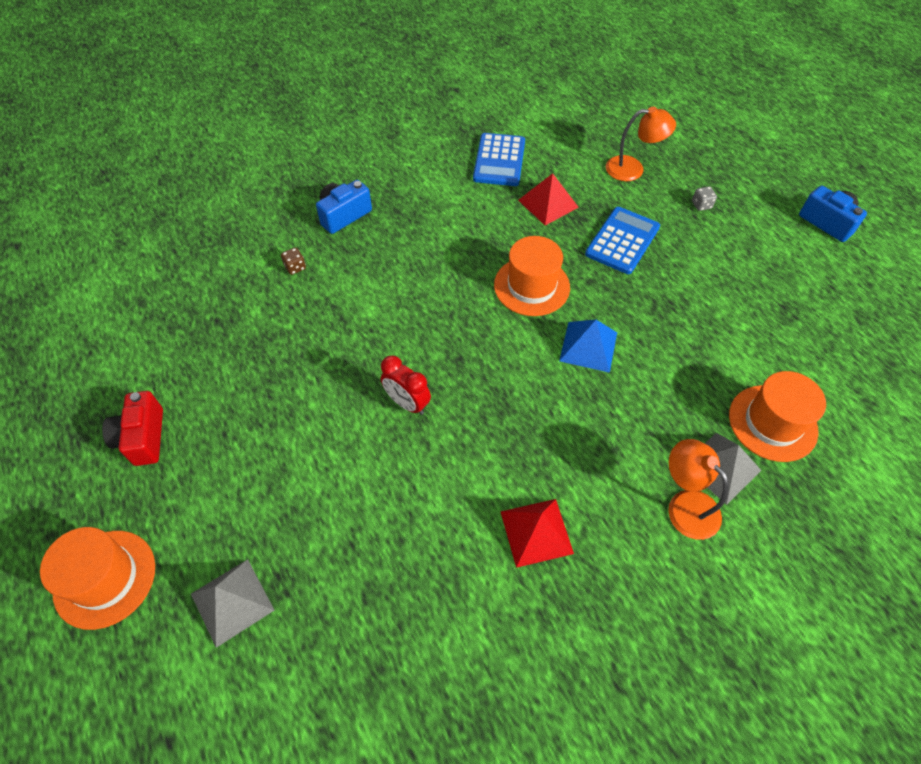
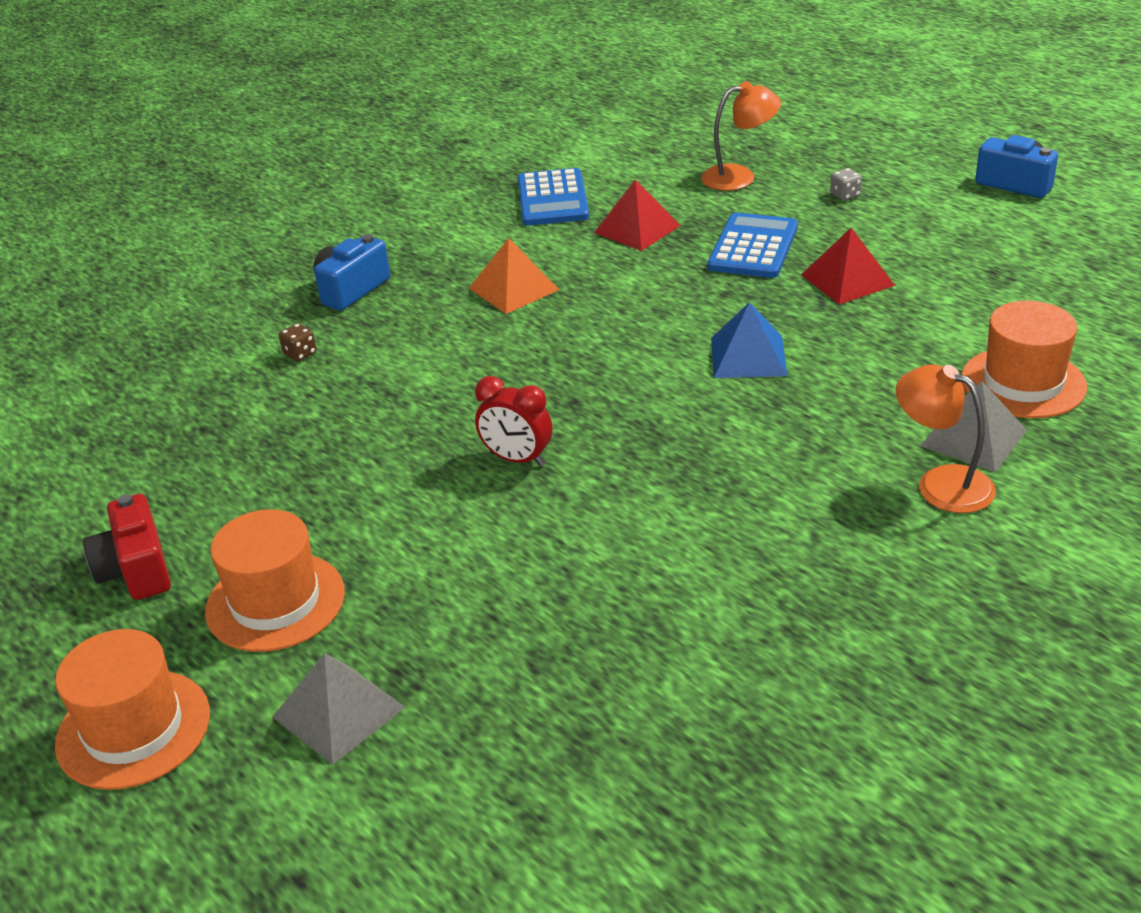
camera: 10 degrees left, 20 degrees down
orange hat [494,236,570,316] -> orange hat moved to [205,509,345,652]
red pyramid [500,499,574,568] -> red pyramid moved to [801,228,895,305]
none -> orange pyramid [469,238,559,314]

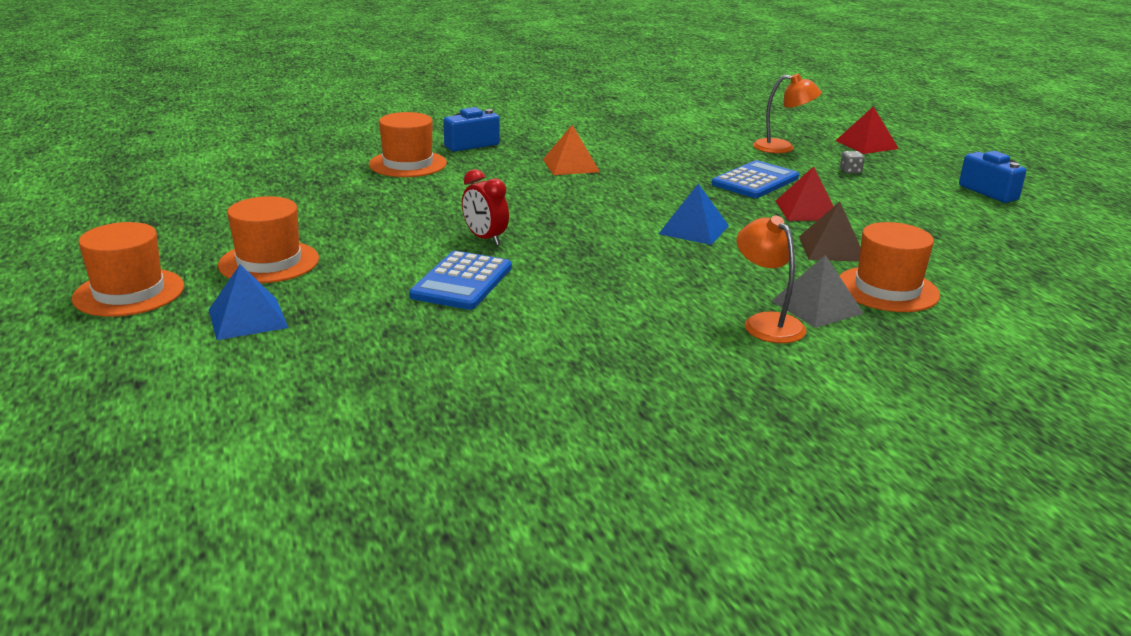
camera: 20 degrees right, 10 degrees down
red camera [83,494,171,600] -> none
grey pyramid [273,653,405,765] -> blue pyramid [209,264,288,340]
brown dice [279,323,317,362] -> orange hat [369,112,447,177]
blue calculator [518,168,589,226] -> blue calculator moved to [409,251,512,310]
red pyramid [594,179,681,251] -> red pyramid moved to [835,106,899,154]
none -> brown pyramid [799,202,861,262]

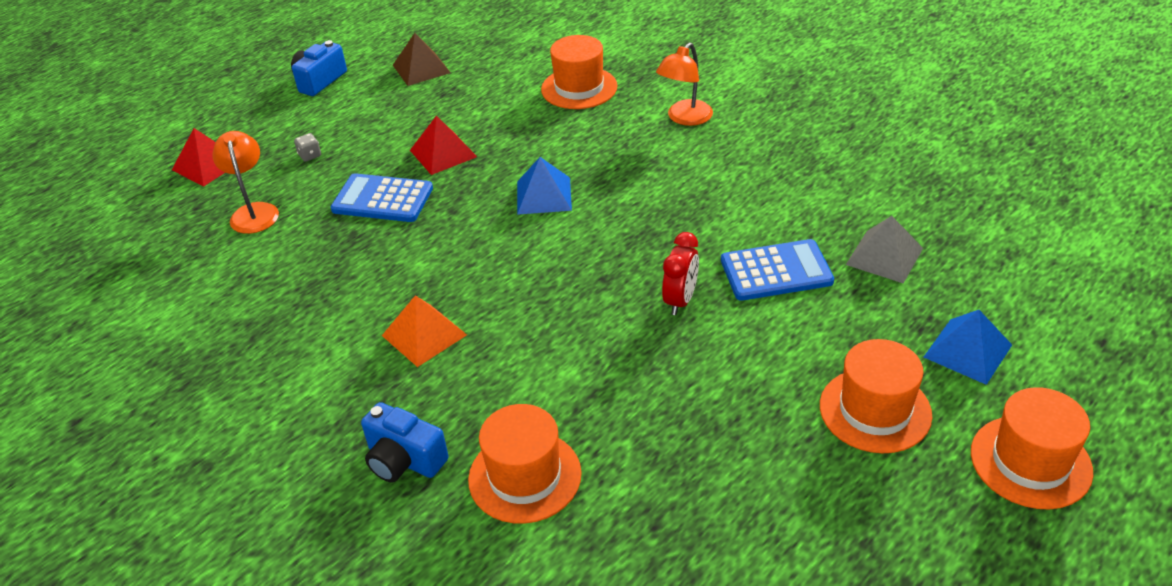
camera: 115 degrees left, 15 degrees up
grey pyramid [772,255,864,328] -> grey pyramid moved to [846,216,923,283]
brown pyramid [799,202,861,262] -> brown pyramid moved to [393,33,451,86]

